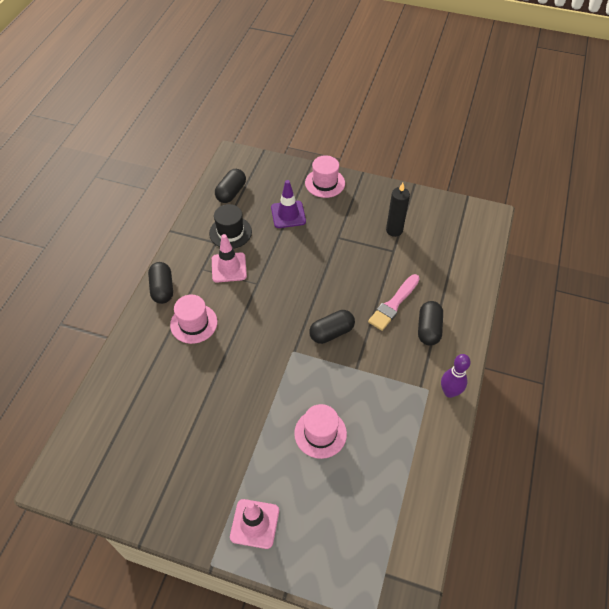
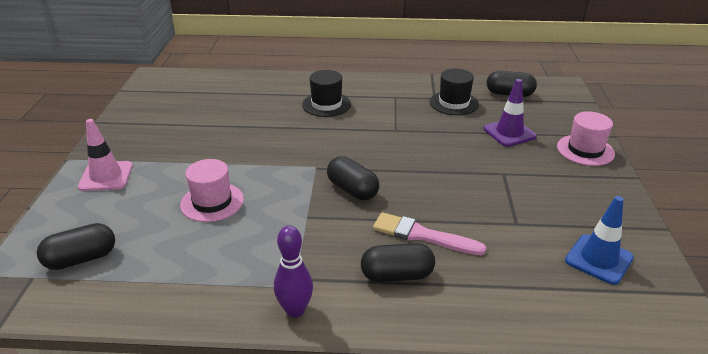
camera: 75 degrees right, 20 degrees down
black capsule [148,262,173,304] -> black capsule moved to [37,223,115,270]
pink hat [170,295,217,344] -> black hat [302,70,351,117]
pink traffic cone [212,234,247,283] -> none
black candle [386,183,410,237] -> none
none -> blue traffic cone [565,196,634,285]

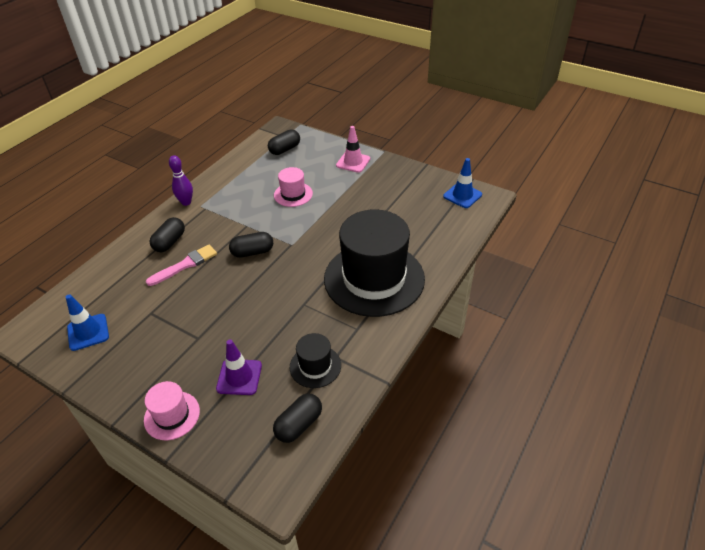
camera: 120 degrees right, 10 degrees up
black capsule [37,223,115,270] -> black capsule turned 45 degrees clockwise [268,129,300,155]
black hat [302,70,351,117] -> black hat [324,209,425,317], size x2.22
none -> blue traffic cone [443,158,482,208]

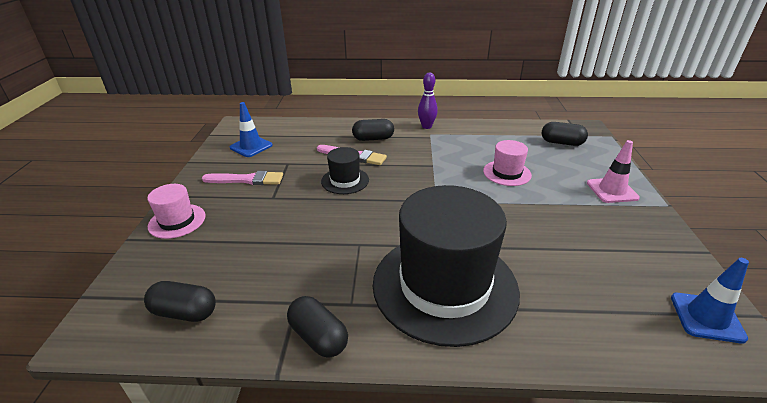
camera: 60 degrees right, 10 degrees down
purple traffic cone [216,339,262,395] -> none
black capsule [229,232,273,258] -> black capsule moved to [287,296,348,357]
black hat [290,333,341,388] -> black hat moved to [321,147,369,194]
none -> pink brush [202,171,283,185]

